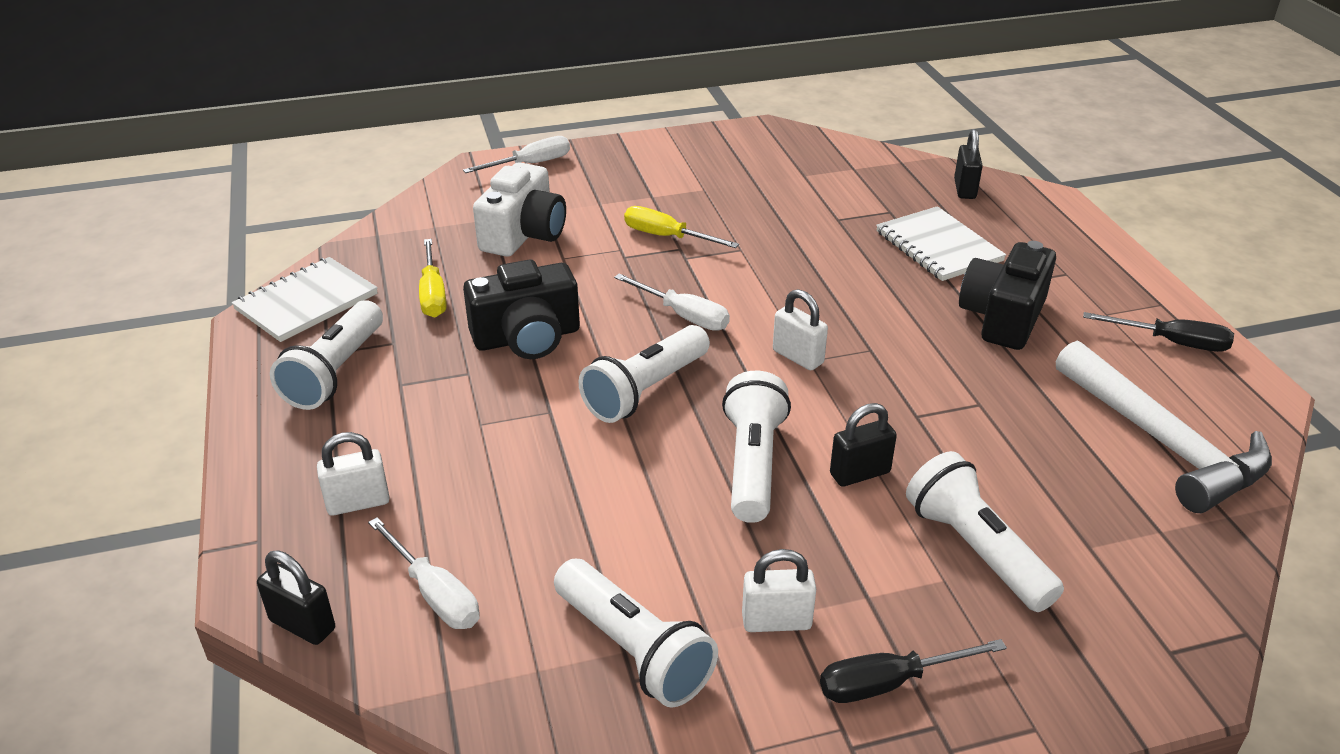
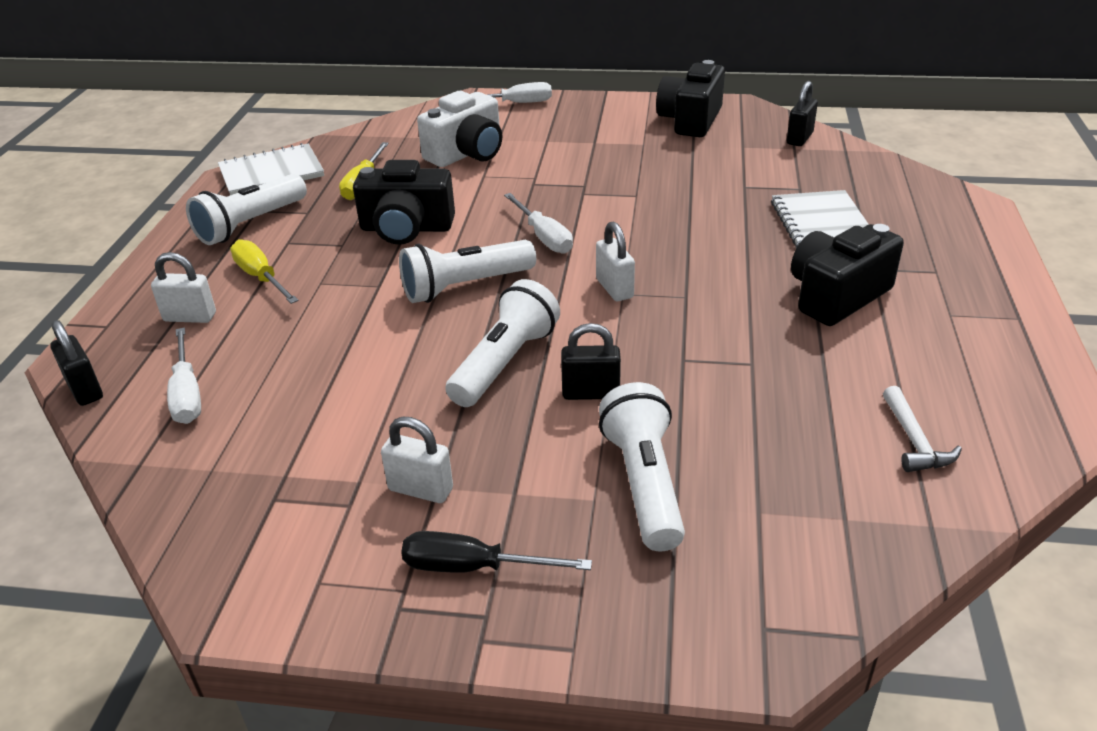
camera: 25 degrees right, 0 degrees up
white flashlight [554,559,718,708] -> none
yellow screwdriver [624,206,739,248] -> yellow screwdriver moved to [230,239,299,304]
black padlock [954,129,983,199] -> black padlock moved to [787,81,818,146]
white hammer [1056,341,1272,513] -> white hammer [883,386,962,472], size x0.45
black screwdriver [1083,312,1234,352] -> none
none -> black camera [656,60,725,137]

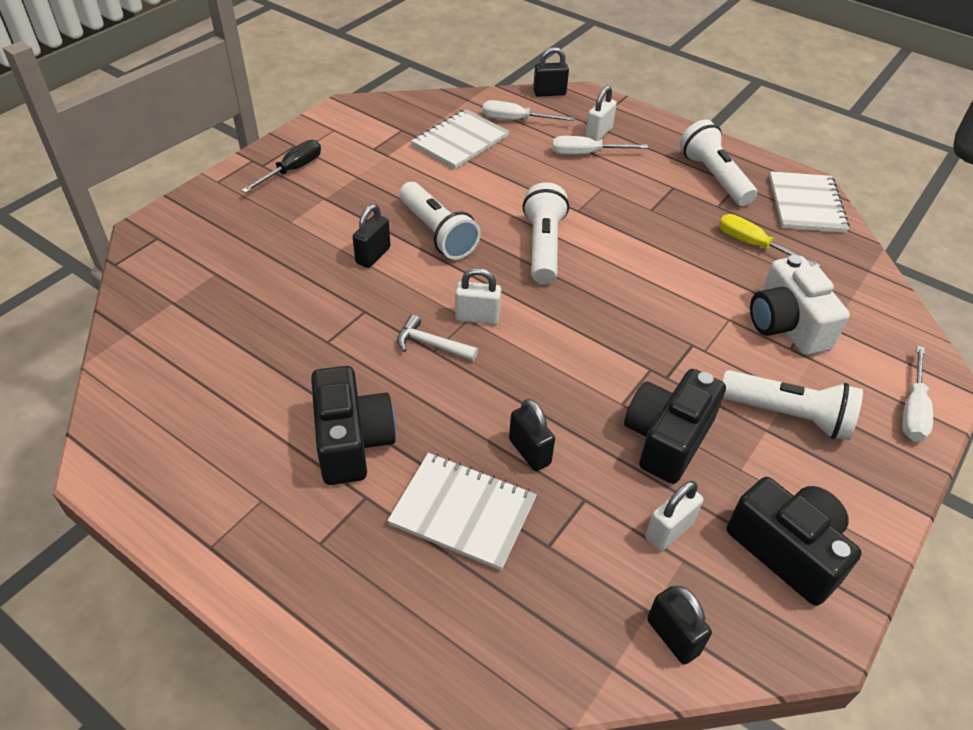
camera: 115 degrees right, 10 degrees up
yellow screwdriver [230,239,299,304] -> none
black camera [353,160,455,245] -> black camera moved to [624,369,726,484]
white padlock [381,417,453,503] -> white padlock moved to [645,481,703,551]
white screwdriver [504,193,573,254] -> white screwdriver moved to [552,136,648,155]
white flashlight [599,382,685,551] -> white flashlight moved to [723,370,863,441]
white hammer [883,386,962,472] -> white hammer moved to [397,315,478,361]
none -> white notebook [411,109,509,169]
none -> black padlock [509,399,555,471]

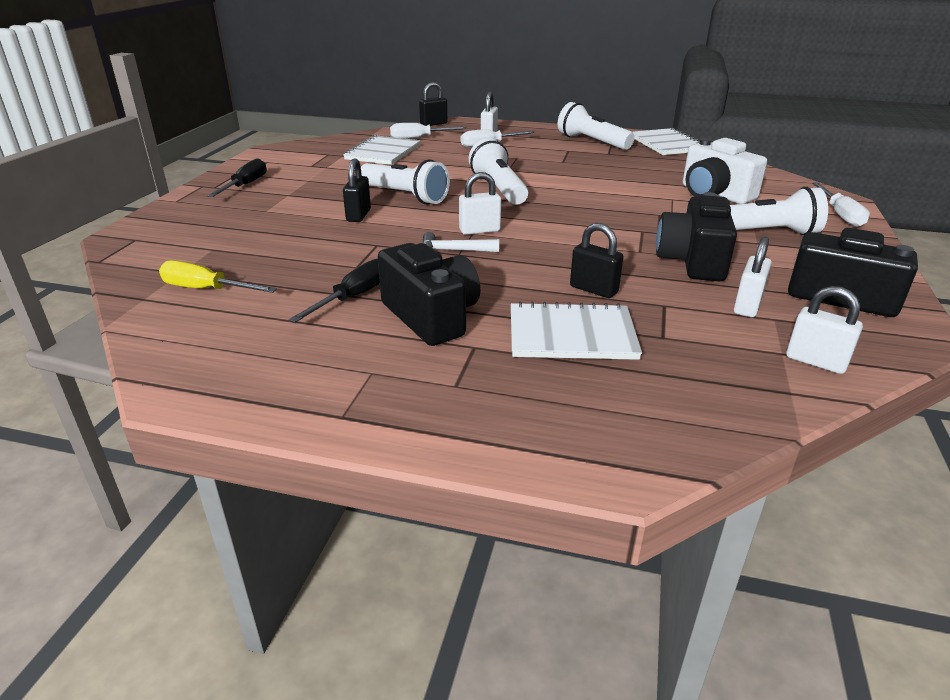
camera: 20 degrees left, 15 degrees down
black padlock [647,586,712,665] -> white padlock [786,286,863,374]
yellow screwdriver [719,214,821,267] -> yellow screwdriver moved to [159,260,277,293]
none -> black screwdriver [289,259,380,323]

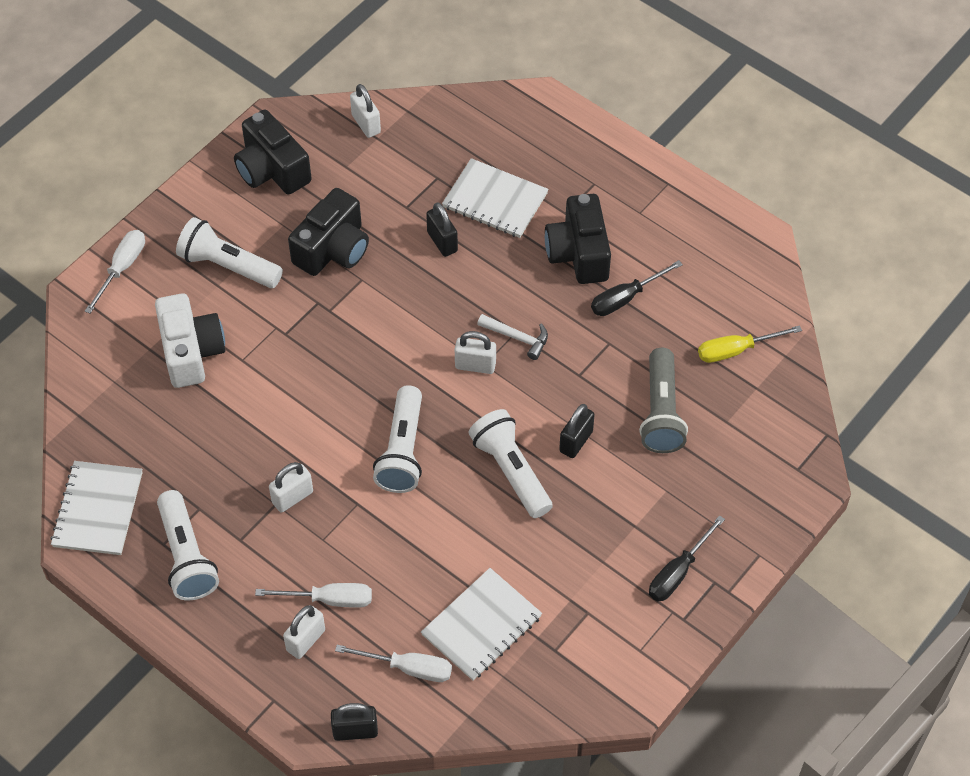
camera: 155 degrees left, 25 degrees up
yellow screwdriver [159,260,277,293] -> yellow screwdriver turned 120 degrees clockwise [698,325,802,363]
white padlock [734,236,772,317] -> white padlock moved to [269,462,313,512]
none -> grey flashlight [639,348,688,453]

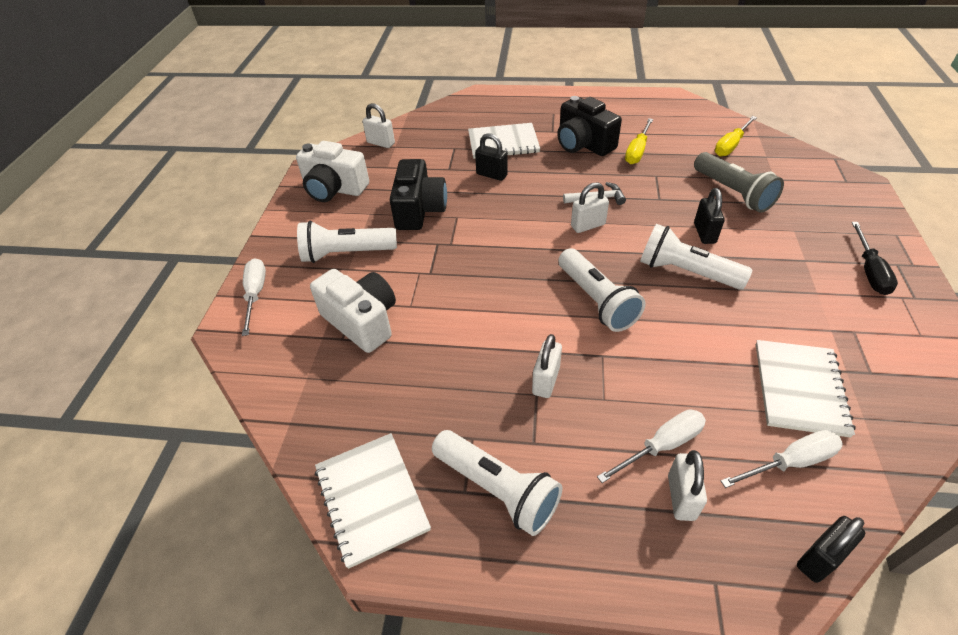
camera: 30 degrees left, 10 degrees down
black camera [234,109,312,194] -> white camera [296,141,369,202]
black screwdriver [591,260,683,316] -> yellow screwdriver [625,118,653,164]

